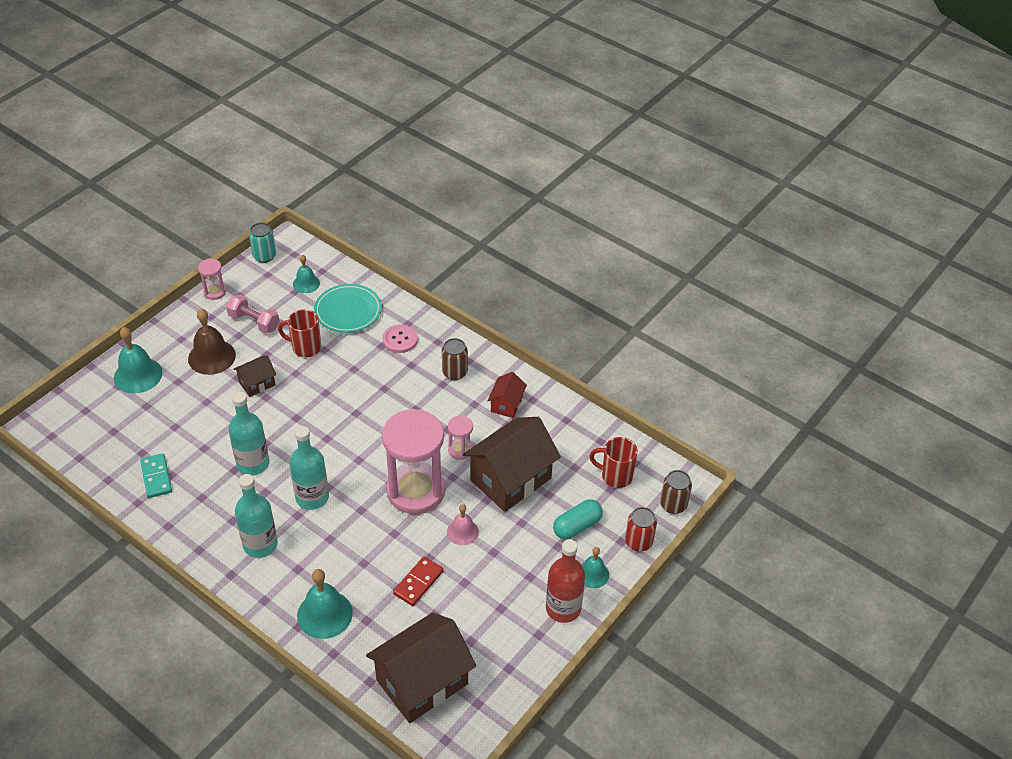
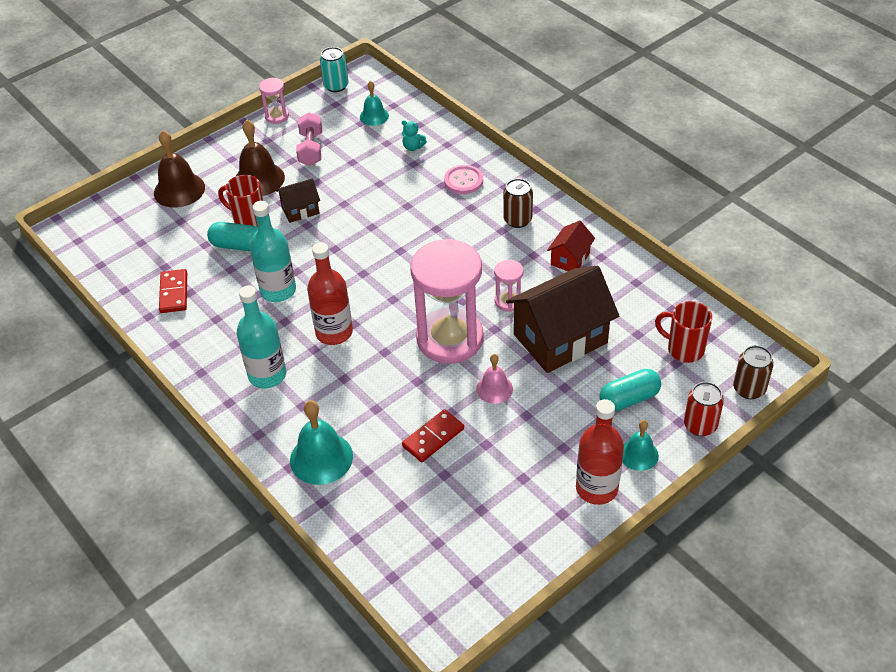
camera: 15 degrees right, 0 degrees up
turquoise bell [114,327,162,394] -> brown bell [154,131,205,208]
turquoise domino [140,453,172,498] -> red domino [159,269,187,313]
pink dumbbell [226,294,279,334] -> pink dumbbell turned 45 degrees clockwise [296,112,322,166]
red mug [278,309,321,358] -> red mug moved to [218,175,263,227]
turquoise bottle [289,426,329,510] -> red bottle [307,242,353,345]
turquoise plate [314,284,382,333] -> turquoise teddy bear [402,120,427,151]
brown house [366,613,476,723] -> none
none -> turquoise capsule [207,222,258,251]

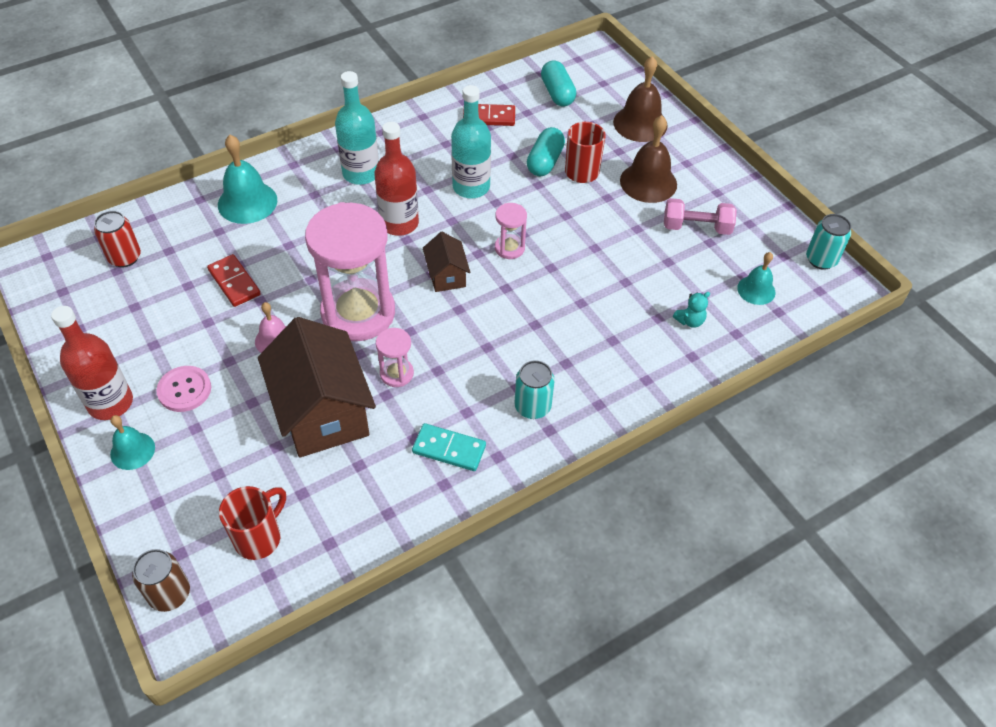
camera: 95 degrees right, 5 degrees up
pink hourglass [259,78,289,124] -> pink hourglass moved to [495,203,527,259]
brown house [276,178,320,223] -> brown house moved to [423,232,470,292]
turquoise teddy bear [402,120,427,151] -> turquoise teddy bear turned 150 degrees counterclockwise [673,292,710,328]
pink button [444,165,483,194] -> pink button moved to [156,366,211,412]
brown can [503,178,533,228] -> turquoise can [514,360,555,419]
red house [547,221,595,271] -> turquoise domino [412,423,486,471]
turquoise capsule [599,369,661,411] -> turquoise capsule moved to [541,60,576,107]
red can [684,382,724,436] -> red can moved to [94,211,141,267]

